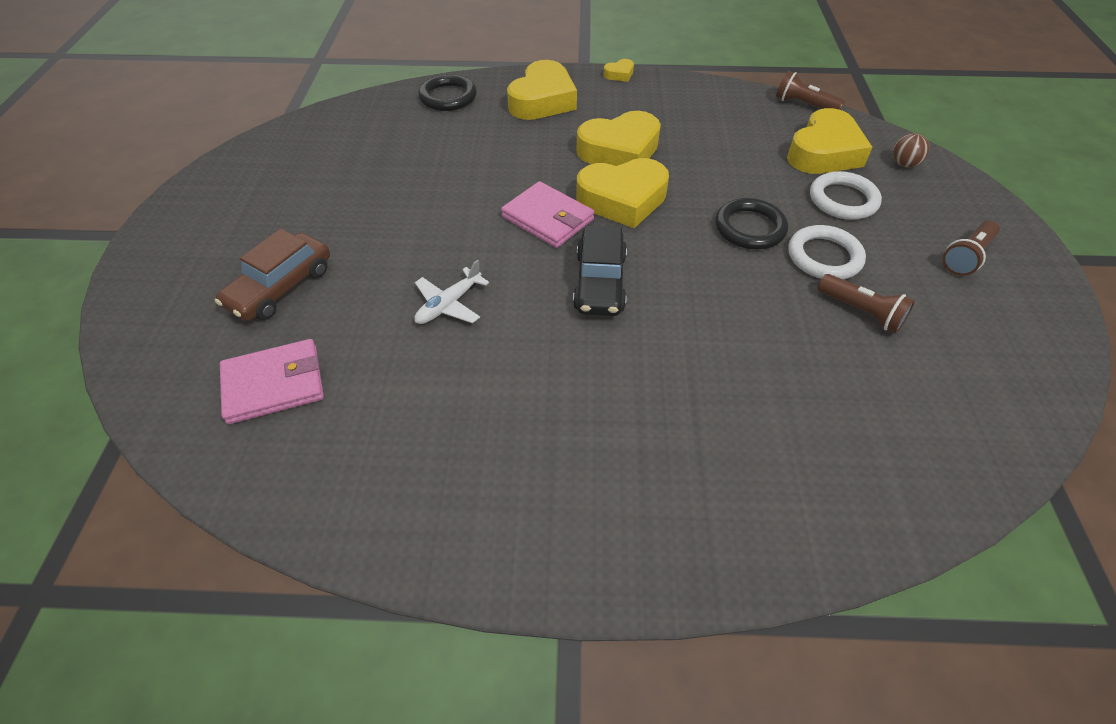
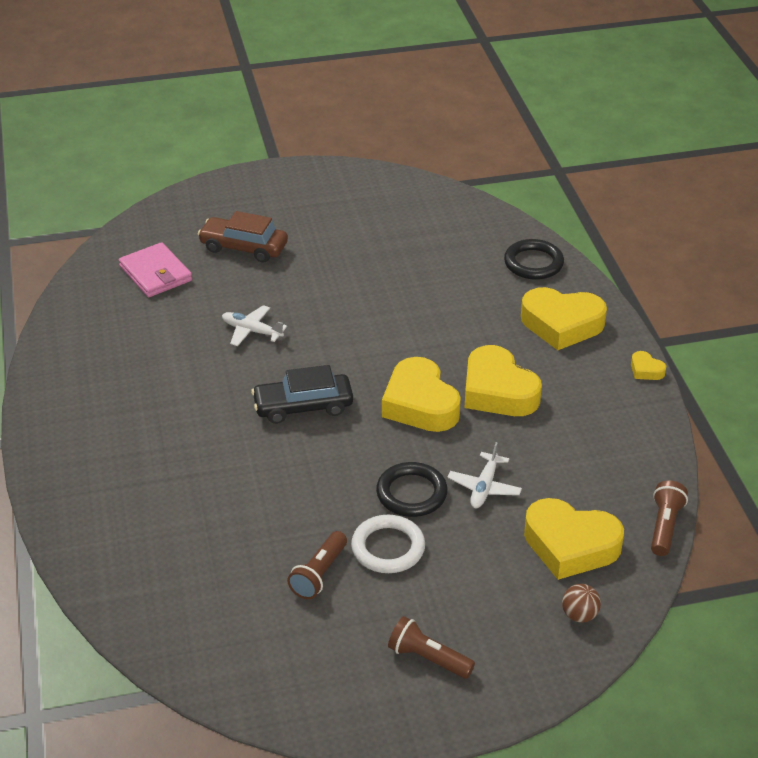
camera: 75 degrees right, 10 degrees down
pink wallet [501,181,594,248] -> none
white ring [810,171,882,220] -> none
none -> white plane [448,442,522,508]

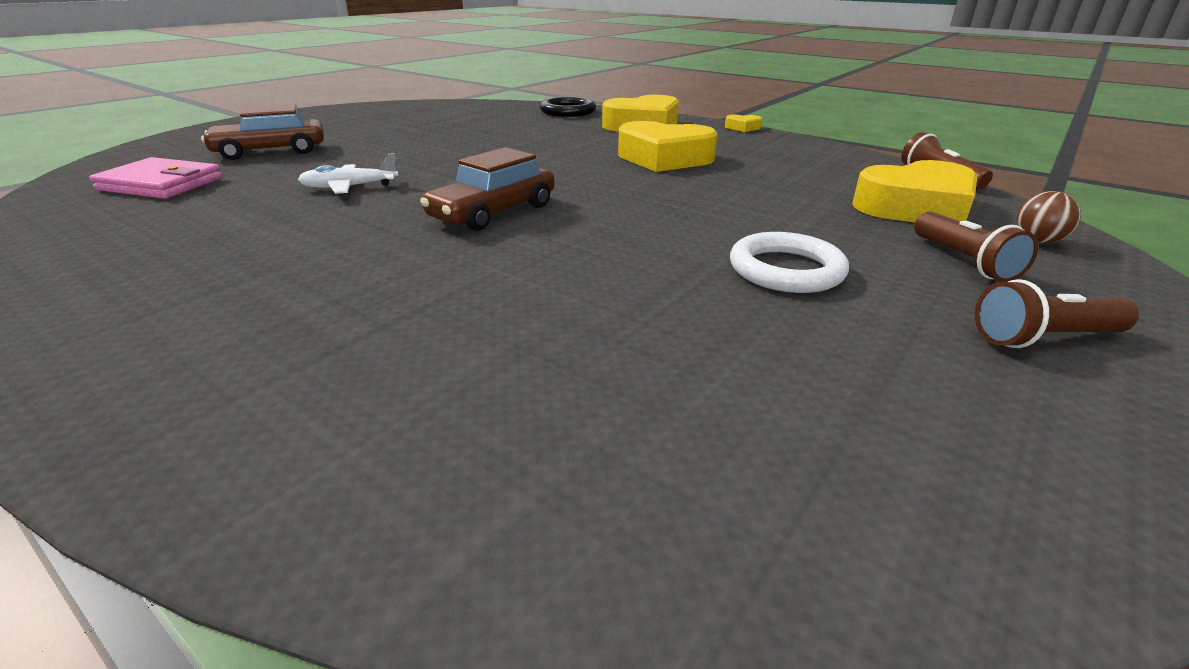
camera: 40 degrees left, 10 degrees down
black car [251,365,353,424] -> brown car [420,147,554,231]
brown flashlight [287,531,347,599] -> brown flashlight moved to [914,212,1038,282]
black ring [376,462,448,517] -> none
yellow heart [382,357,461,432] -> none
white plane [448,442,522,508] -> none

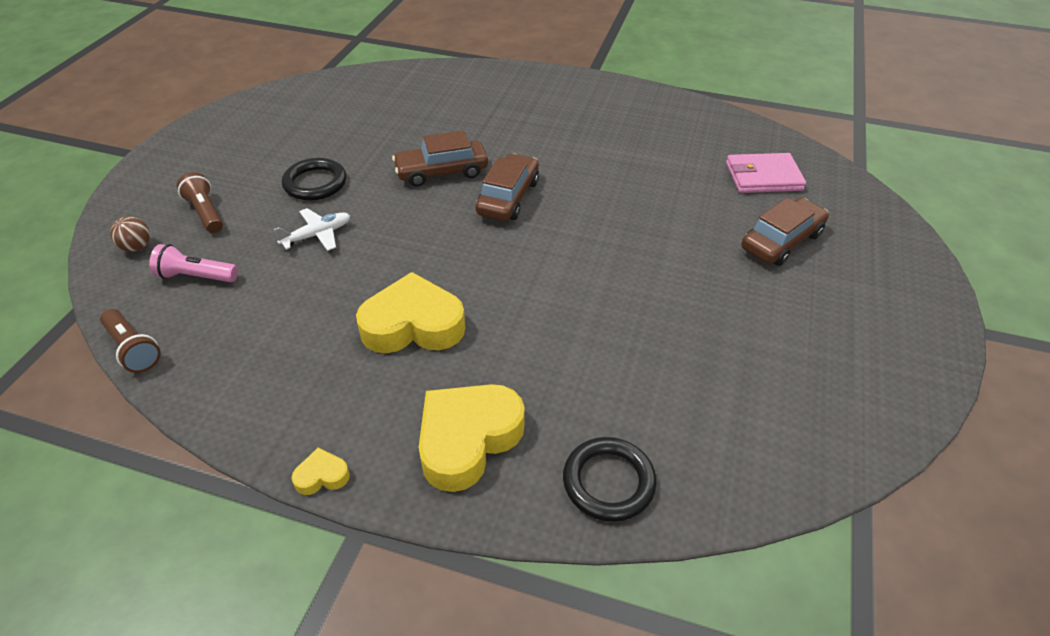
camera: 160 degrees right, 15 degrees up
white plane [298,153,399,194] -> white plane moved to [274,208,350,251]
white ring [730,232,849,293] -> black ring [282,158,346,201]
yellow heart [852,160,978,222] -> pink flashlight [149,244,238,282]
brown flashlight [975,279,1139,348] -> none
none -> brown car [392,130,488,187]

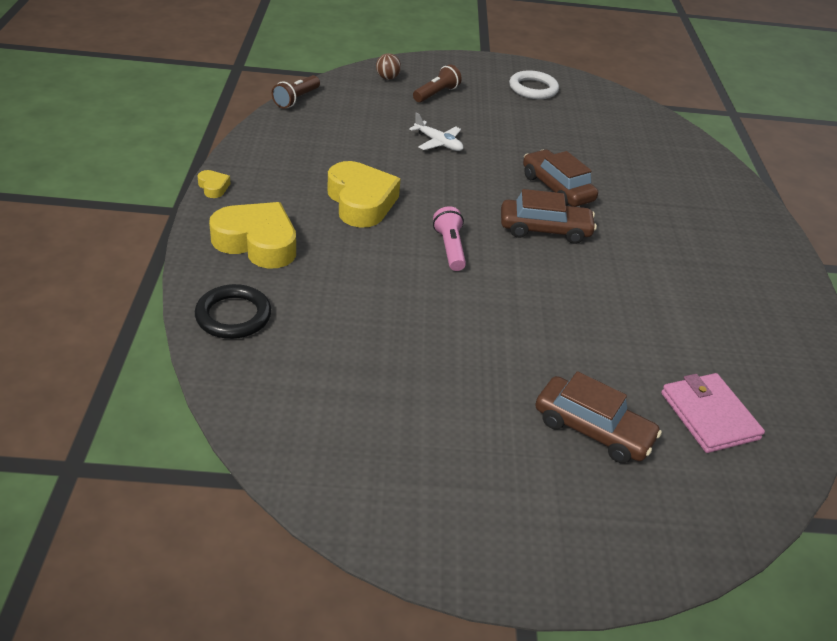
camera: 70 degrees right, 5 degrees down
pink flashlight [149,244,238,282] -> pink flashlight moved to [433,206,466,271]
black ring [282,158,346,201] -> none
none -> white ring [509,70,559,99]

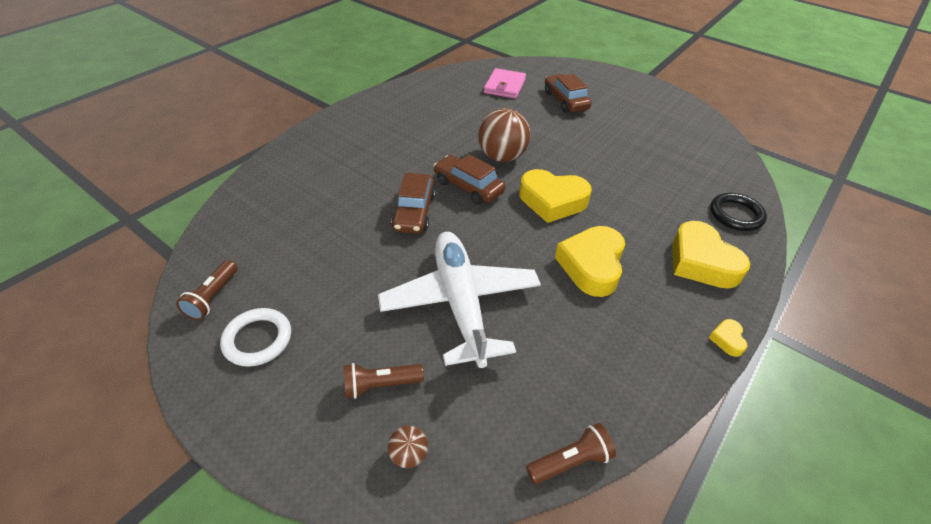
camera: 140 degrees left, 5 degrees up
white plane [409,112,463,151] -> white plane [378,232,541,368], size x2.41
pink flashlight [433,206,466,271] -> yellow heart [519,169,592,223]
none -> brown flashlight [176,260,237,320]
none -> brown ball [478,108,530,162]

